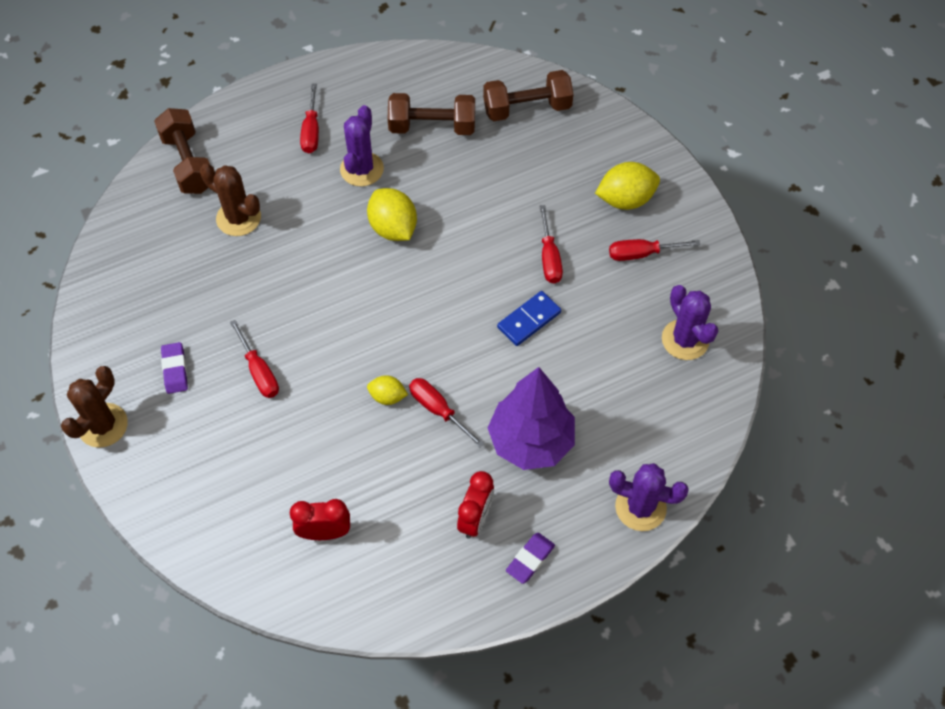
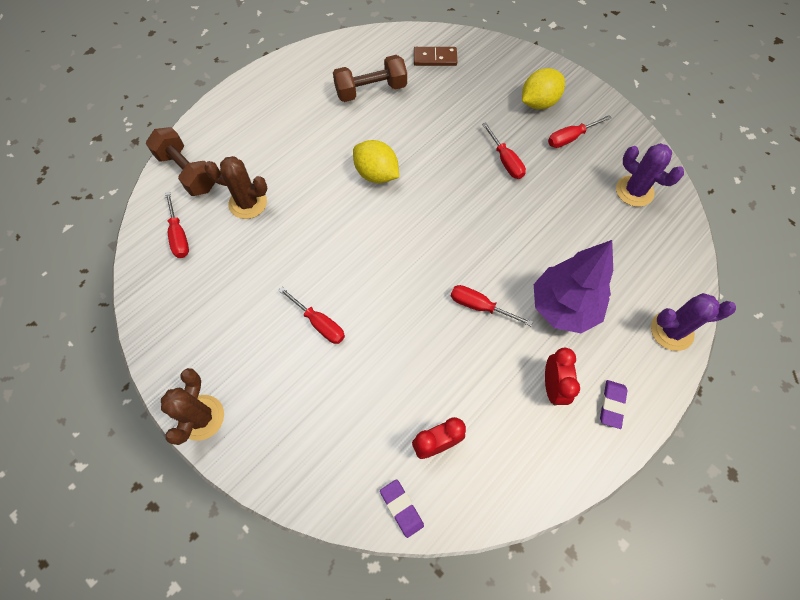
camera: 20 degrees left, 5 degrees up
purple eraser [161,342,188,394] -> purple eraser moved to [380,479,424,538]
red screwdriver [300,83,319,153] -> red screwdriver moved to [165,191,189,258]
purple cactus [340,105,384,186] -> none
yellow lemon [367,376,408,405] -> none
brown dumbbell [483,70,573,121] -> brown domino [414,47,457,66]
blue domino [497,291,561,346] -> none

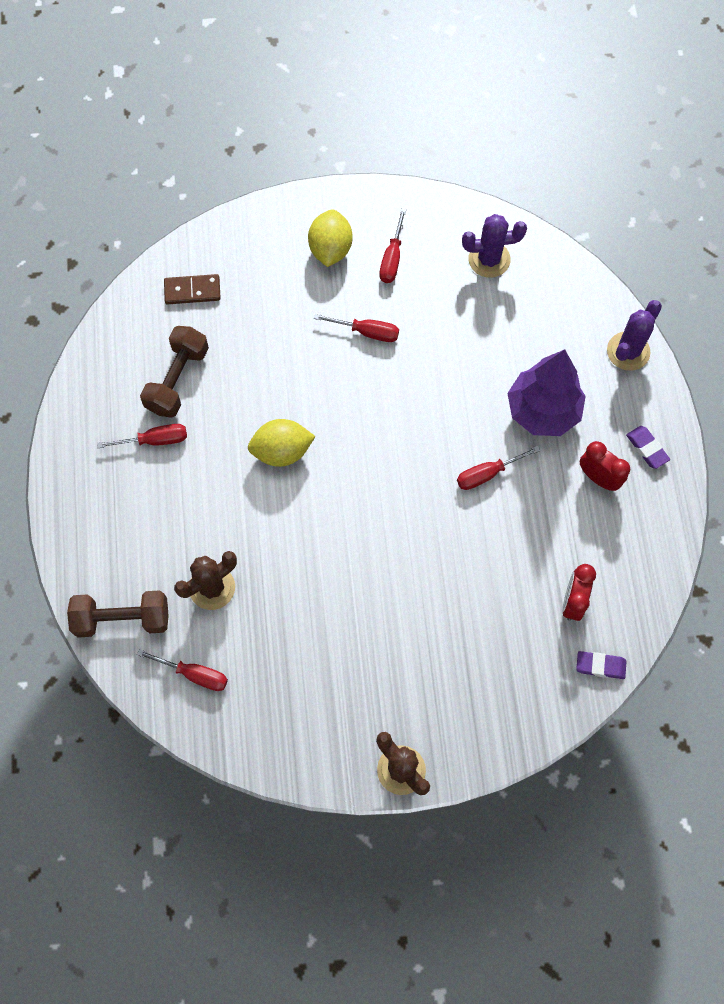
camera: 50 degrees left, 5 degrees up
red screwdriver [278,287,345,344] -> red screwdriver moved to [97,424,187,448]
brown domino [414,47,457,66] -> brown domino turned 45 degrees clockwise [164,274,221,304]

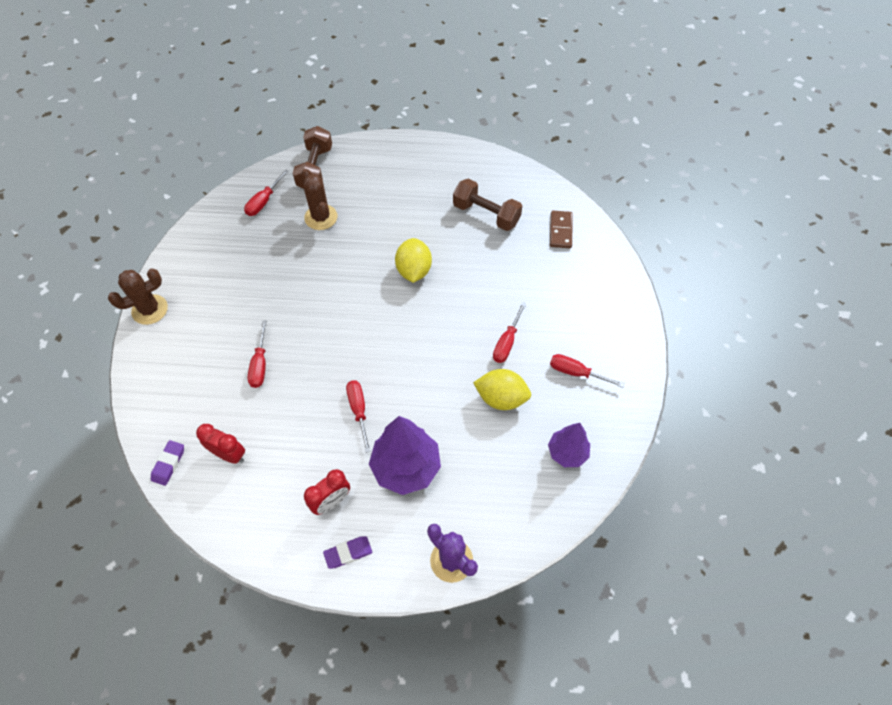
camera: 100 degrees right, 10 degrees down
red screwdriver [97,424,187,448] -> red screwdriver moved to [248,321,267,388]
yellow lemon [308,209,352,267] -> yellow lemon moved to [473,369,531,410]
purple cactus [462,214,527,278] -> purple tree [548,423,590,467]

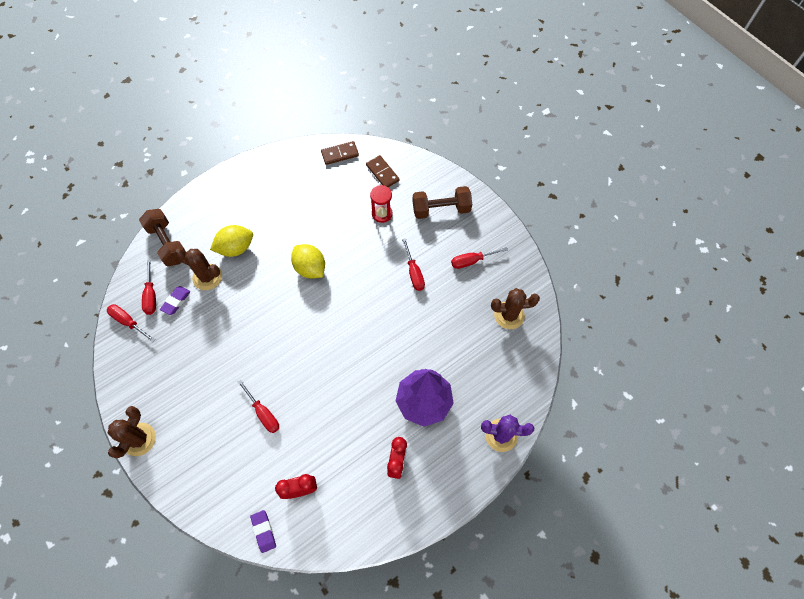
camera: 40 degrees left, 5 degrees up
purple eraser [323,536,372,569] -> purple eraser moved to [160,286,191,315]
red screwdriver [346,380,371,453] -> red screwdriver moved to [107,304,155,342]
brown dumbbell [453,179,522,231] -> brown dumbbell moved to [413,186,472,219]
yellow lemon [473,369,531,410] -> yellow lemon moved to [210,225,253,257]
purple tree [548,423,590,467] -> brown cactus [491,288,540,329]
none -> brown domino [321,141,359,165]
none -> red hourglass [370,185,392,223]

